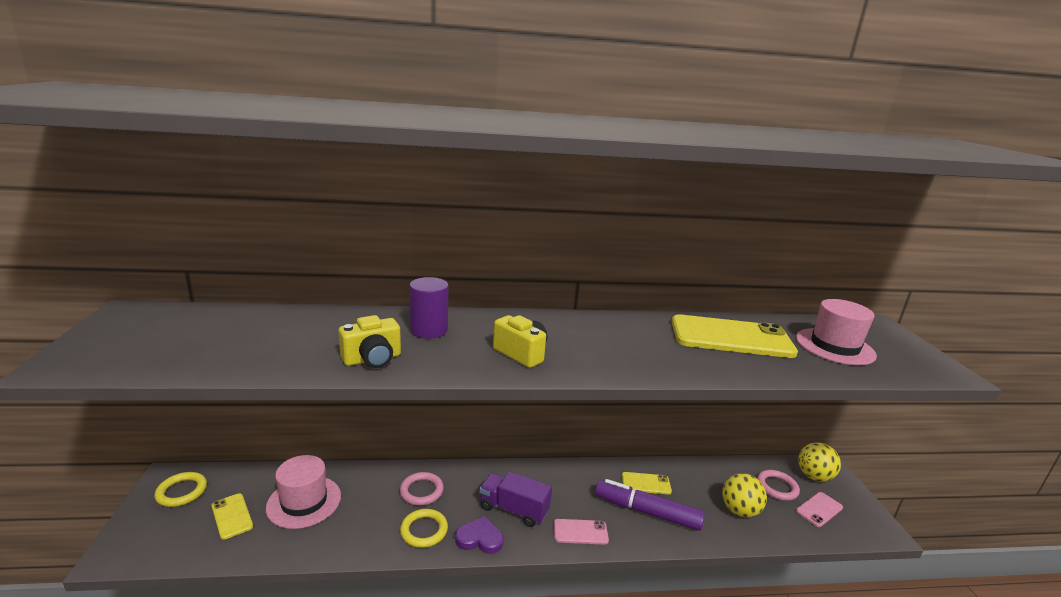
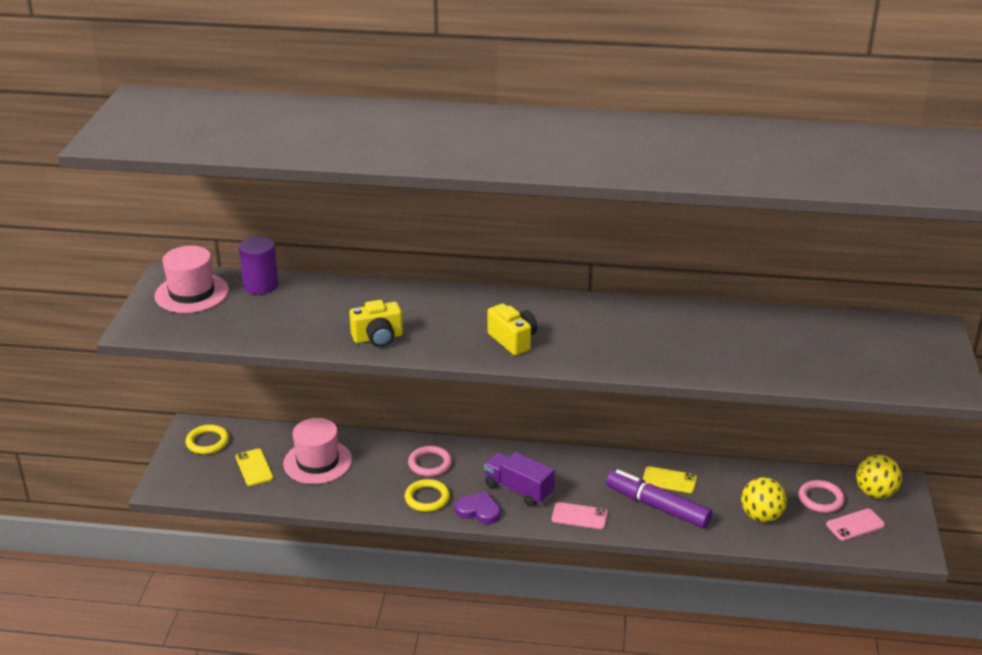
camera: 15 degrees right, 10 degrees up
purple cylinder [409,277,448,339] -> purple cylinder moved to [239,237,279,295]
yellow phone [671,314,798,358] -> none
pink hat [796,299,877,365] -> pink hat moved to [154,246,229,313]

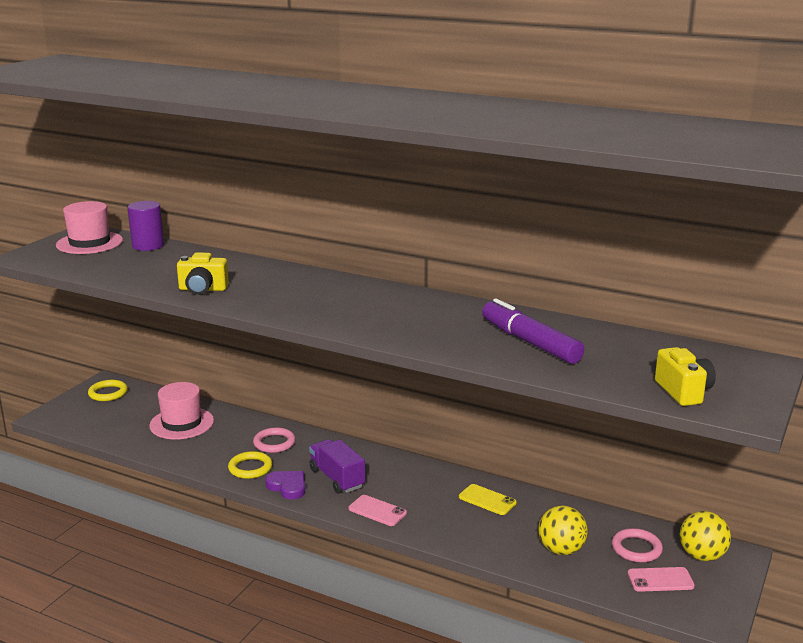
camera: 20 degrees right, 10 degrees down
yellow phone [236,449,273,486] -> none
yellow camera [487,304,537,355] -> yellow camera moved to [655,347,716,406]
purple marker [606,469,712,528] -> purple marker moved to [482,298,584,364]

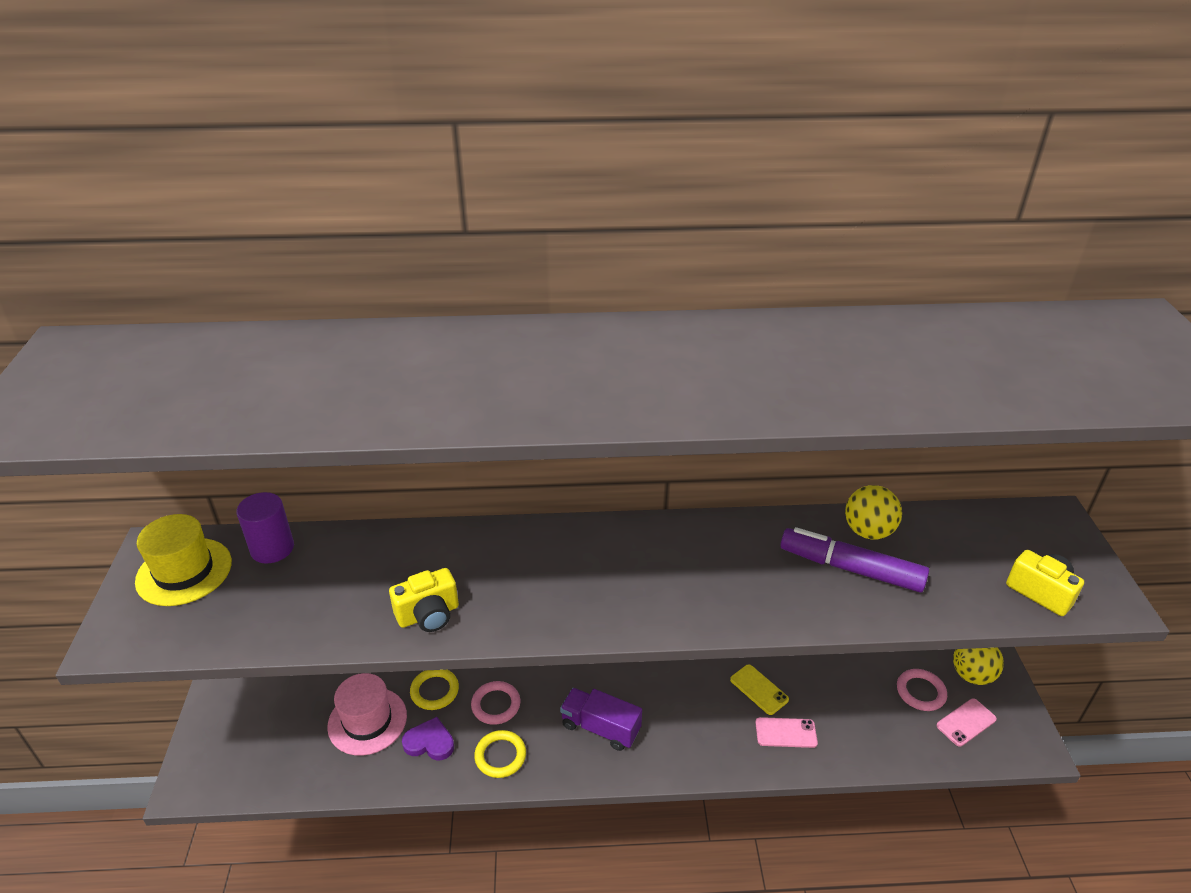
camera: 30 degrees left, 15 degrees up
pink hat [56,201,123,254] -> yellow hat [135,514,232,606]
yellow ring [88,380,128,401] -> yellow ring moved to [410,670,459,710]
purple heart [265,471,305,500] -> purple heart moved to [402,717,454,760]
pink phone [348,495,407,526] -> pink phone moved to [755,717,818,748]
yellow phone [459,484,517,515] -> yellow phone turned 45 degrees clockwise [730,664,789,715]
yellow ball [538,505,588,555] -> yellow ball moved to [845,485,902,539]

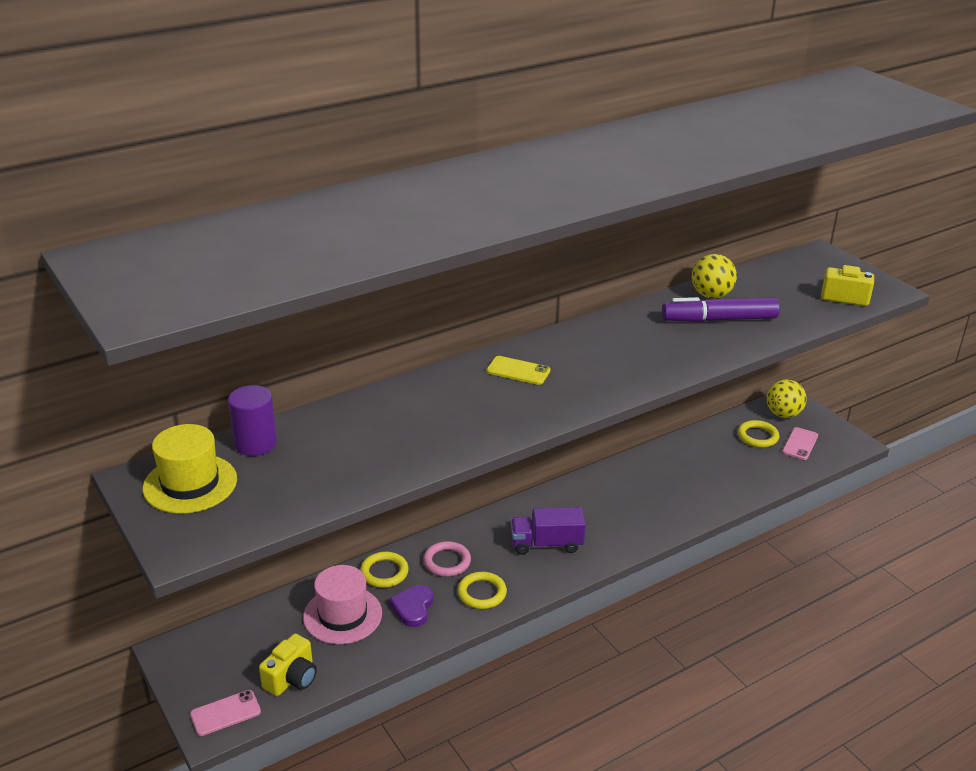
camera: 30 degrees left, 5 degrees down
yellow camera [389,568,459,632] -> yellow camera moved to [259,633,317,696]
purple heart [402,717,454,760] -> purple heart turned 60 degrees counterclockwise [389,585,433,627]
yellow phone [730,664,789,715] -> yellow phone moved to [487,356,550,385]
pink phone [755,717,818,748] -> pink phone moved to [190,690,261,736]
pink ring [897,669,947,711] -> yellow ring [738,420,780,448]

